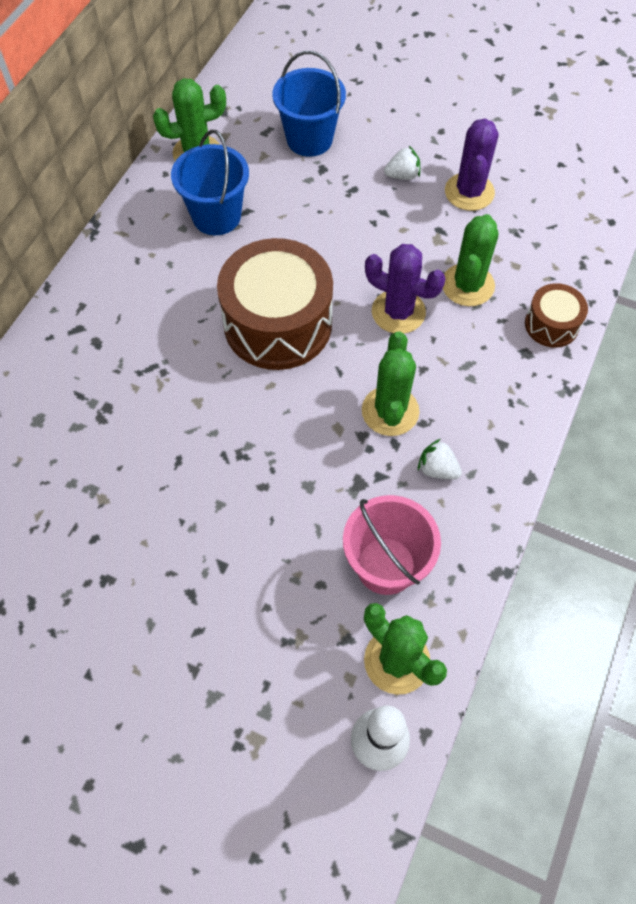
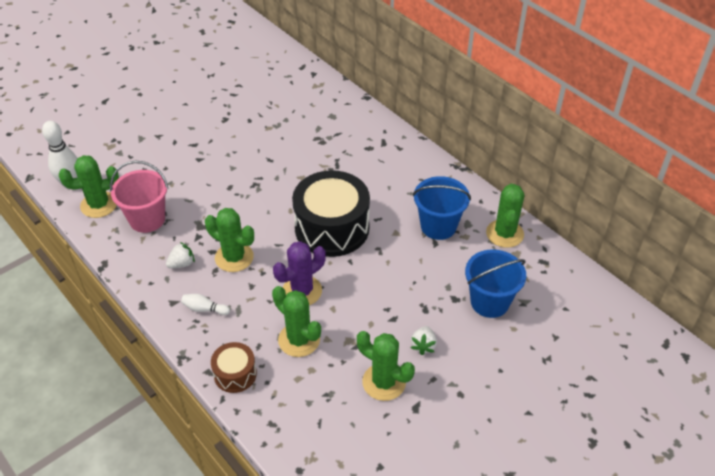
camera: 115 degrees right, 15 degrees down
brown drum [217,238,333,370] -> black drum [292,170,370,257]
purple cactus [445,119,498,211] -> green cactus [357,331,415,401]
none -> white bowling pin [181,294,230,315]

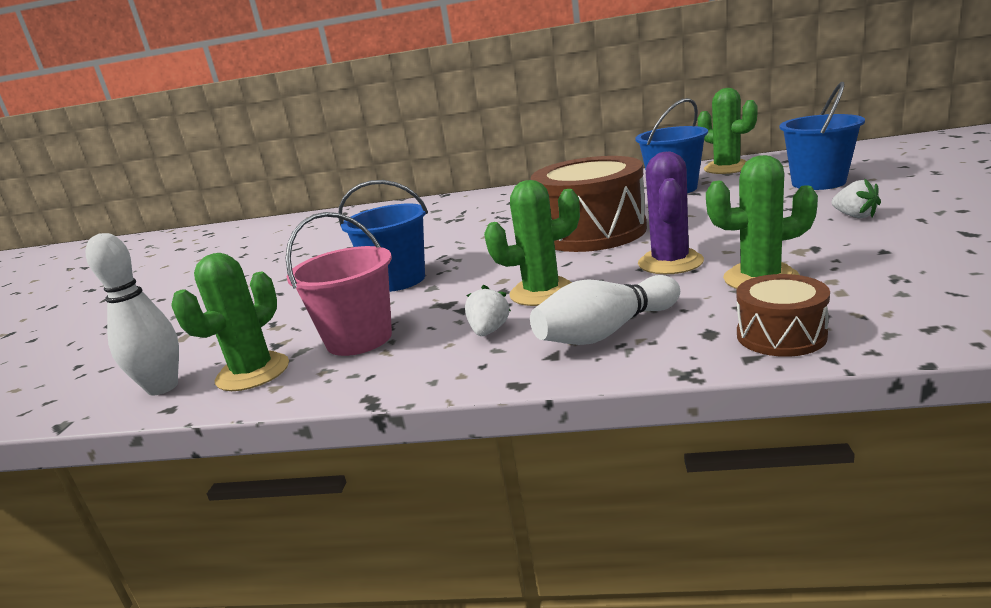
camera: 40 degrees left, 25 degrees down
white bowling pin [181,294,230,315] -> white bowling pin [530,275,680,345], size x1.86
black drum [292,170,370,257] -> brown drum [531,156,647,252]
green cactus [357,331,415,401] -> none
none -> blue bucket [339,180,428,292]

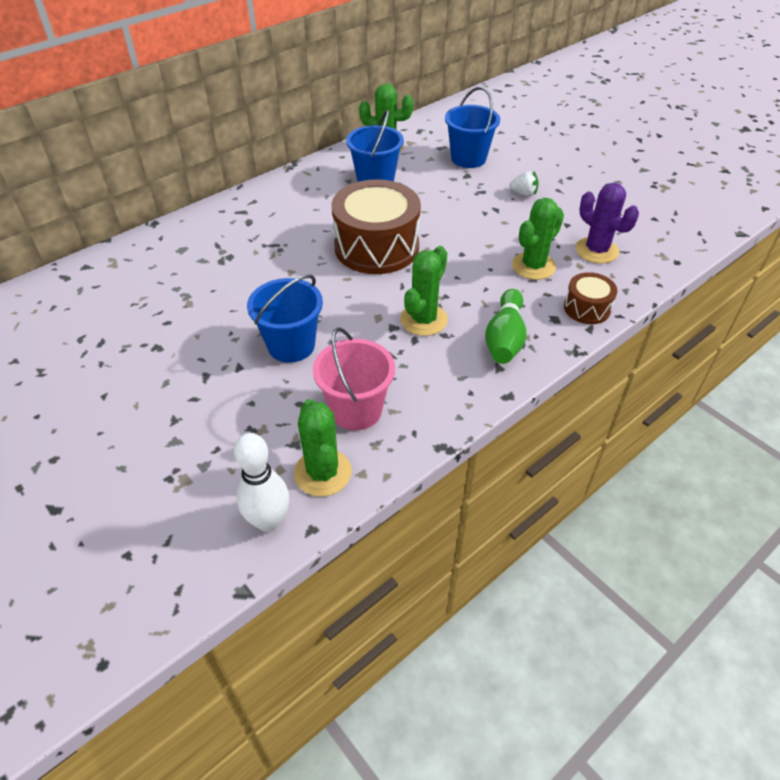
camera: 50 degrees left, 25 degrees up
white strawberry [465,285,511,336] -> none
white bowling pin [530,275,680,345] -> green bowling pin [485,289,527,364]
purple cactus [638,151,704,274] -> purple cactus moved to [575,183,639,263]

